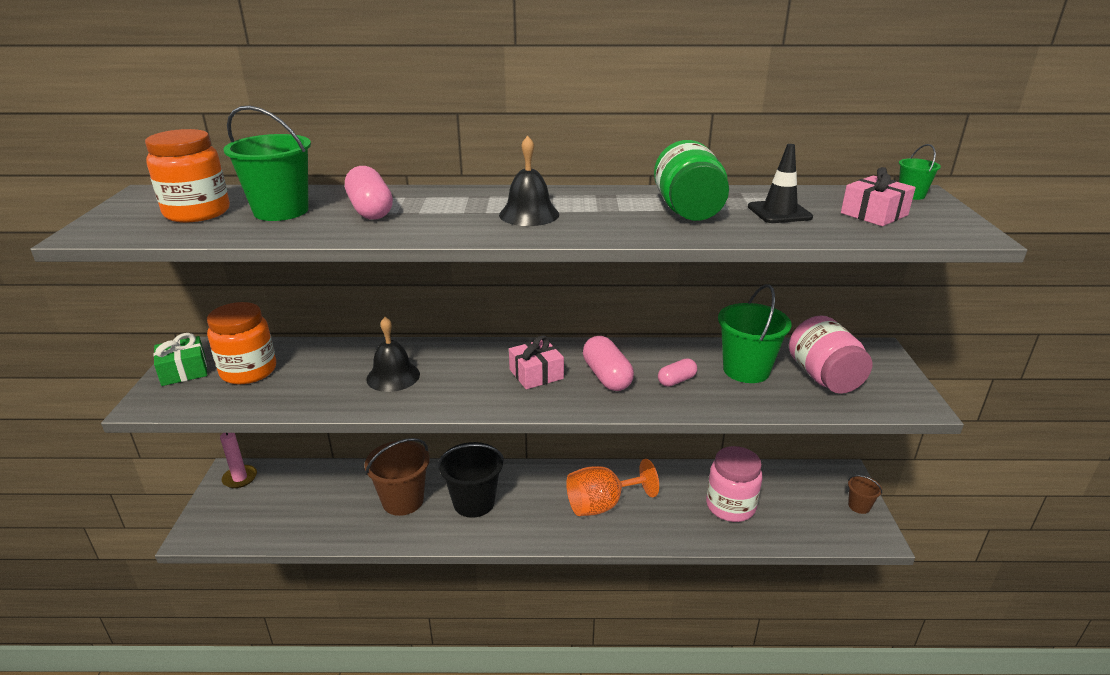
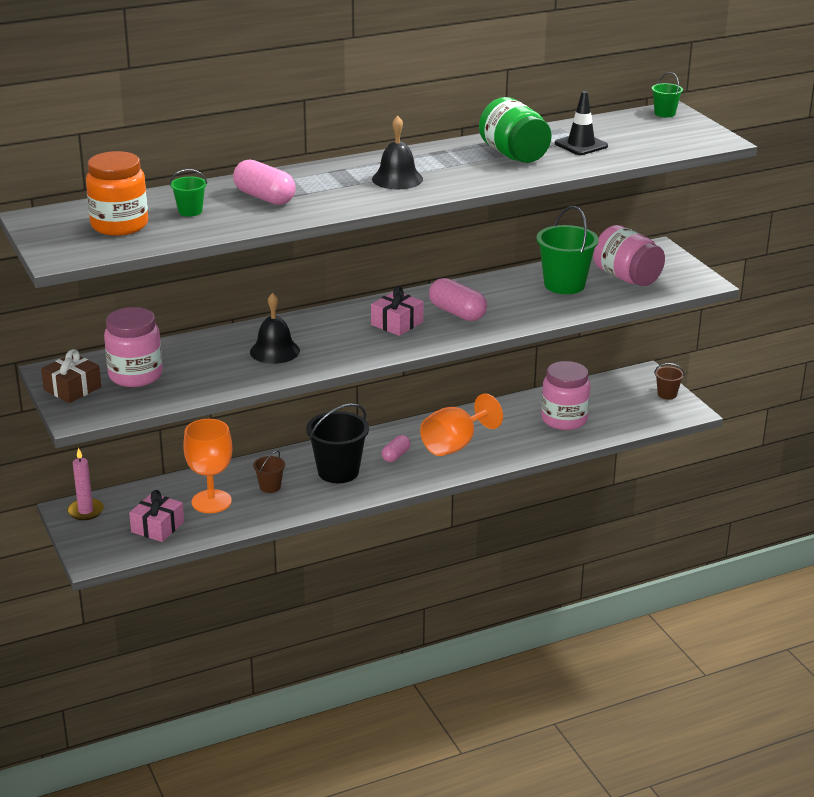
camera: 25 degrees left, 0 degrees up
green gift [153,333,207,386] -> brown gift [41,349,101,403]
orange jar [207,302,276,384] -> pink jar [104,307,163,387]
green bucket [224,105,311,221] -> green bucket [170,169,207,217], size x0.50
brown bucket [364,438,430,516] -> brown bucket [253,451,285,493], size x0.50
pink capsule [658,358,697,387] -> pink capsule moved to [381,435,411,462]
pink gift [841,167,916,226] -> pink gift moved to [129,490,184,542]
none -> orange goblet [183,419,232,513]

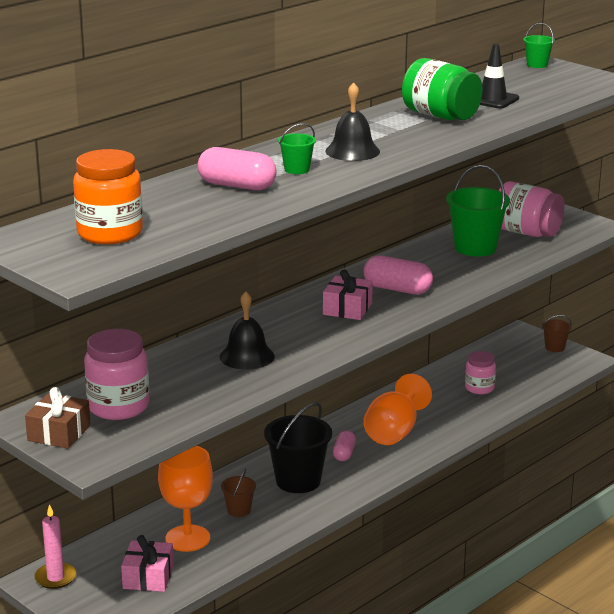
camera: 20 degrees left, 5 degrees down
green bucket [170,169,207,217] -> green bucket moved to [278,123,316,174]
pink jar [541,361,590,430] -> pink jar [465,351,496,394], size x0.62

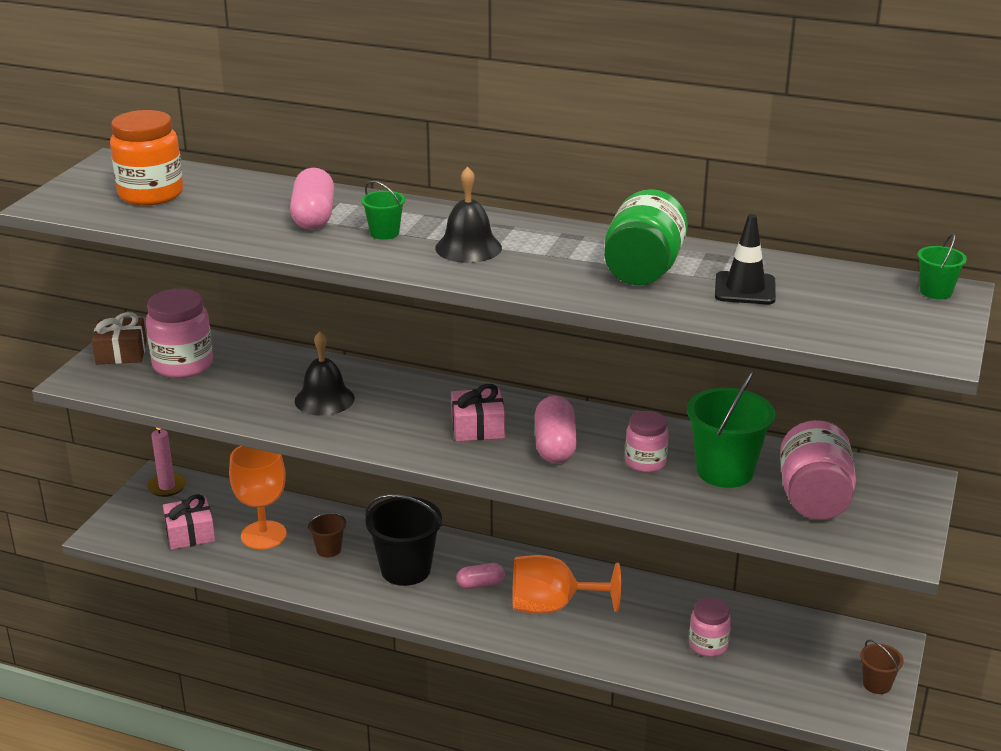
camera: 65 degrees right, 5 degrees up
none -> pink jar [625,411,669,473]

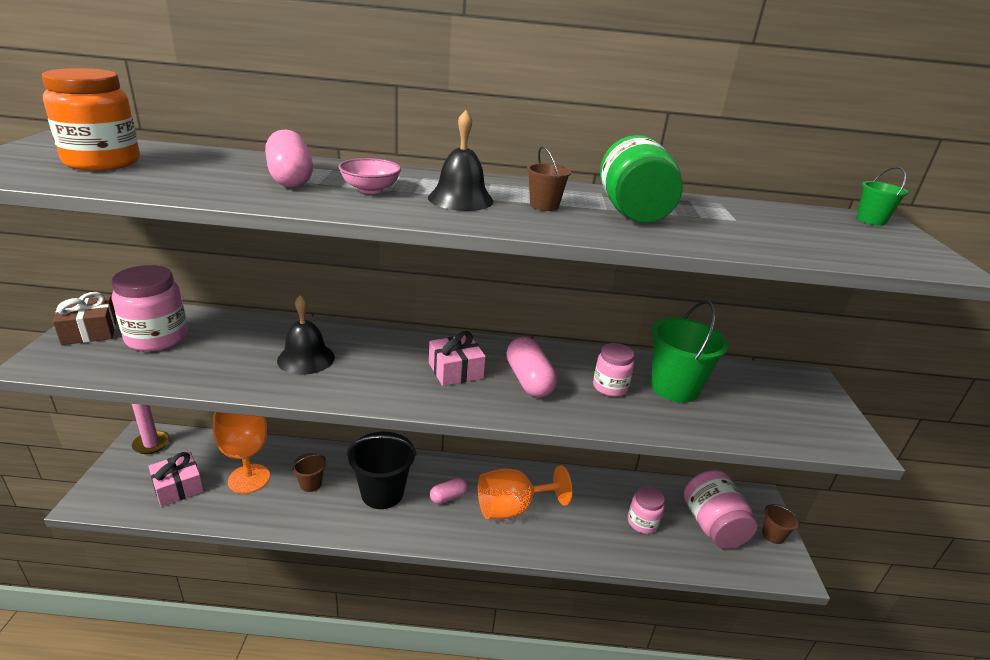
camera: 20 degrees left, 0 degrees up
green bucket [361,180,405,240] -> pink bowl [338,158,401,194]
black traffic cone [715,214,776,304] -> none
pink jar [780,420,856,520] -> pink jar moved to [684,470,758,549]
none -> brown bucket [527,146,571,211]

